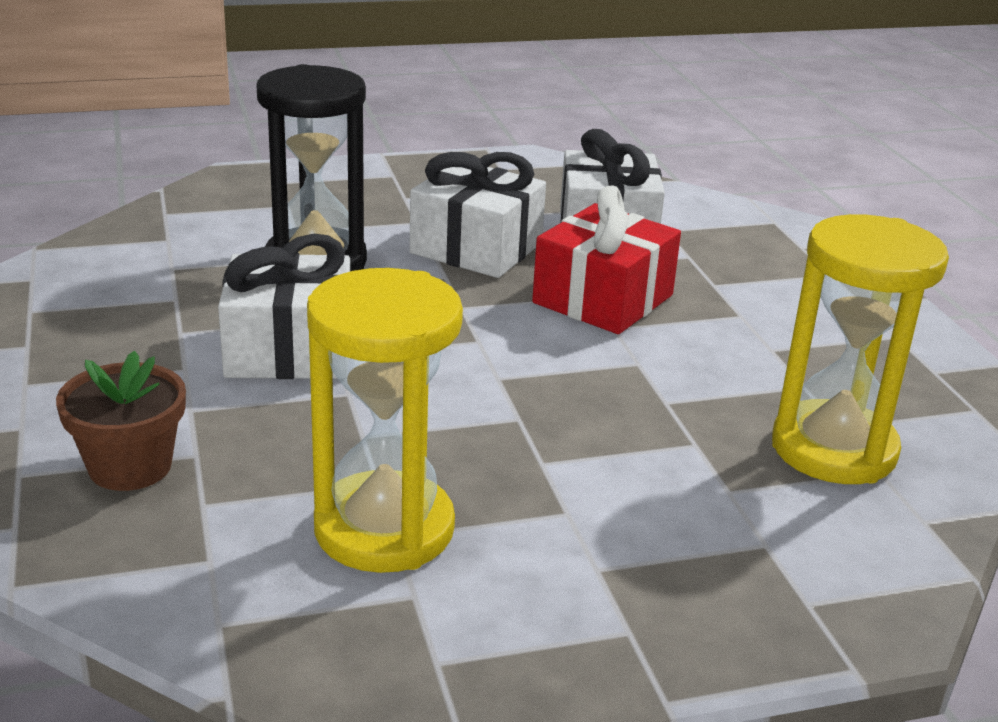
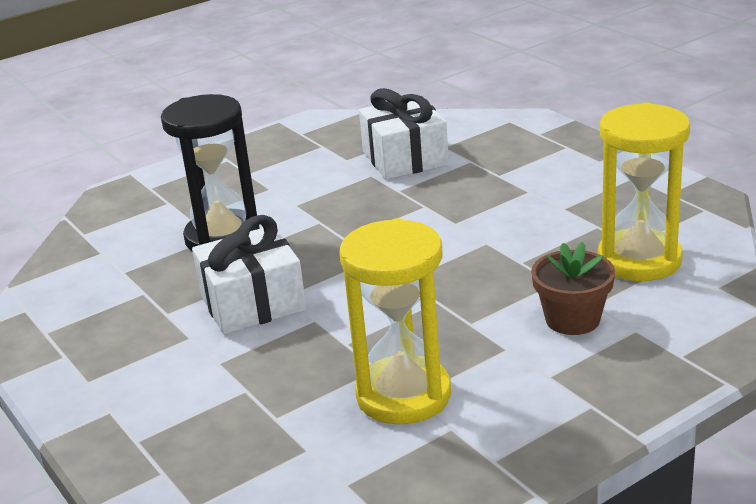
camera: 15 degrees left, 0 degrees up
brown flower pot [56,351,186,491] -> brown flower pot moved to [531,242,615,335]
white gift [409,152,546,278] -> none
red gift [532,185,681,334] -> none

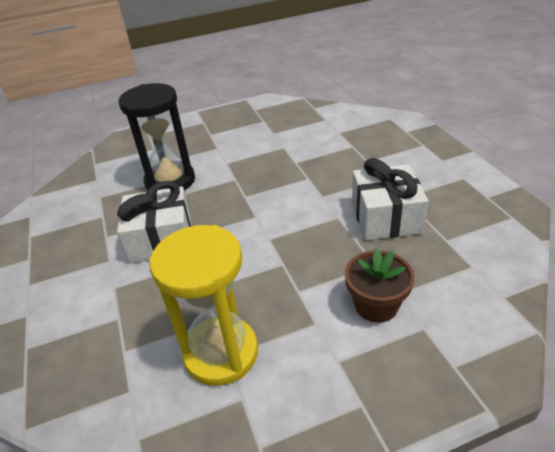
camera: 15 degrees right, 10 degrees up
white gift [359,88,449,180] -> white gift moved to [352,158,428,240]
yellow hourglass [598,103,690,281] -> none

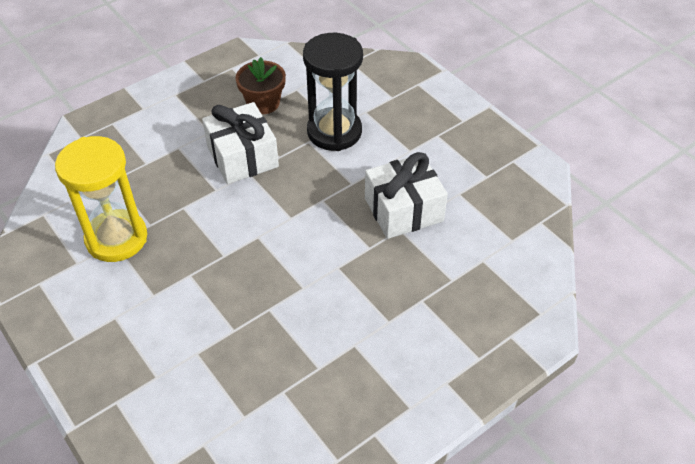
camera: 70 degrees right, 10 degrees up
brown flower pot [345,248,415,323] -> brown flower pot moved to [235,57,286,114]
white gift [352,158,428,240] -> white gift moved to [365,152,448,239]

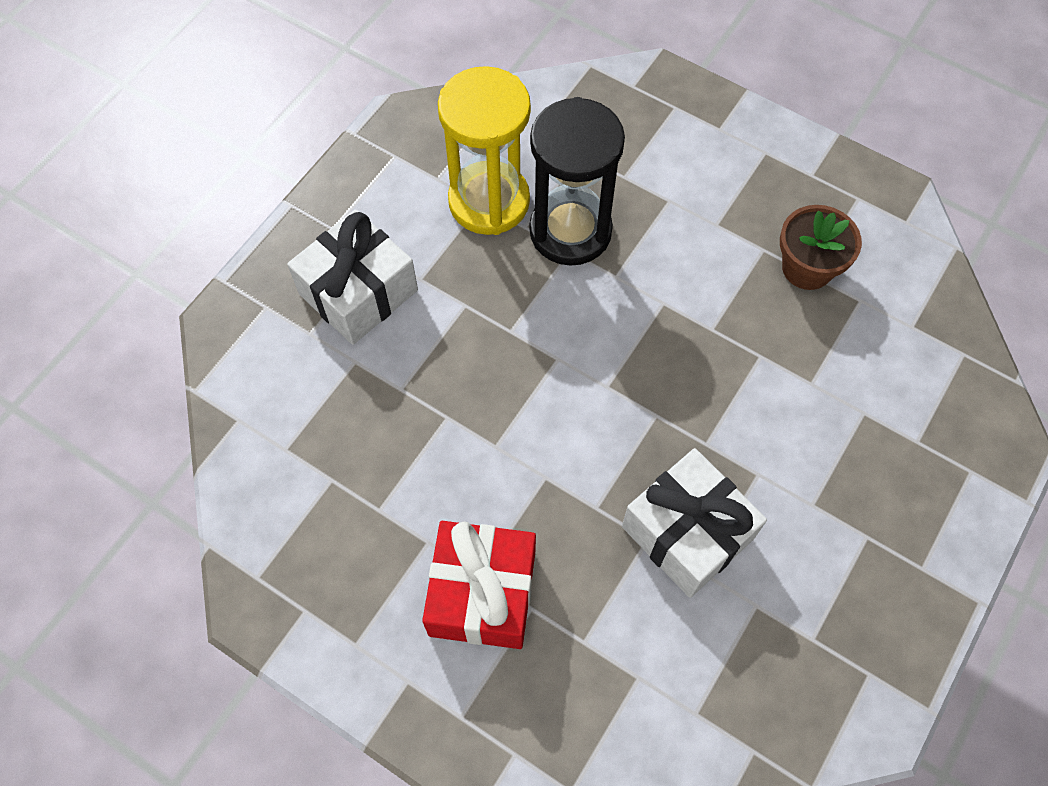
camera: 70 degrees right, 15 degrees up
white gift [202,102,279,184] -> white gift moved to [287,209,418,345]
black hourglass [303,33,363,151] -> black hourglass moved to [529,97,625,266]
none -> red gift [422,521,536,649]

